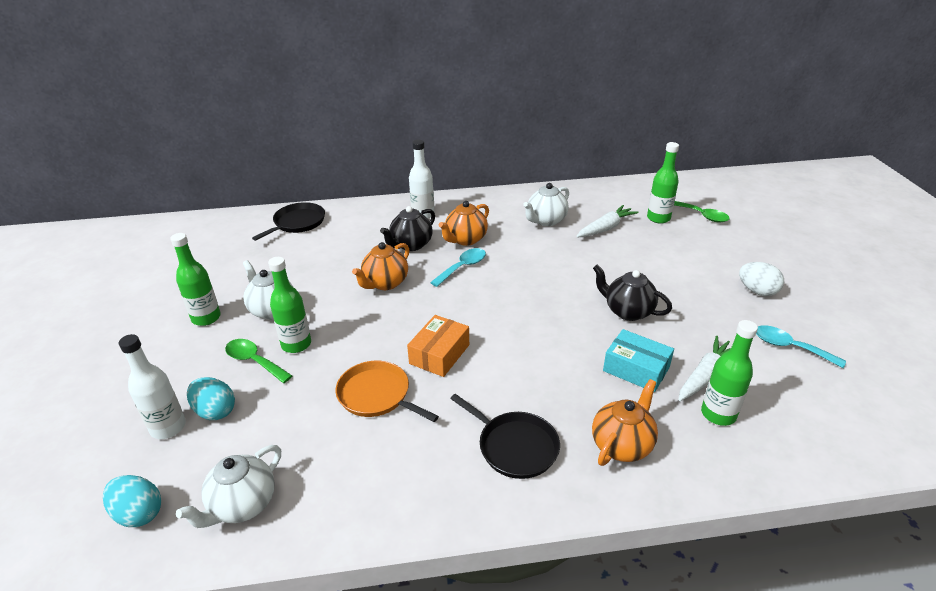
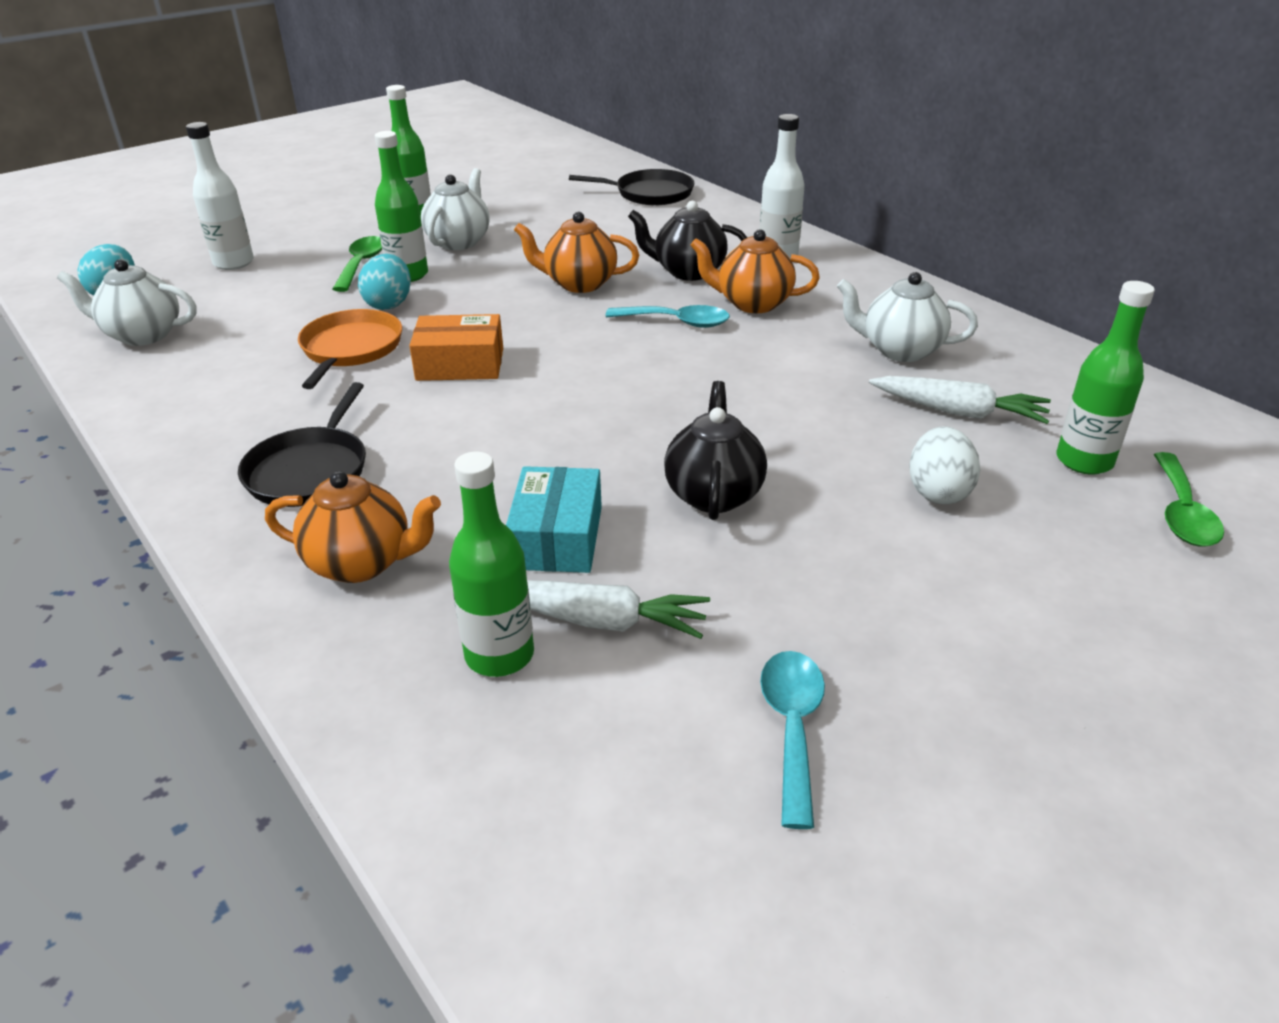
camera: 60 degrees right, 0 degrees up
turquoise egg [187,377,235,420] -> turquoise egg moved to [358,254,411,310]
white egg [739,262,784,296] -> white egg moved to [909,426,980,504]

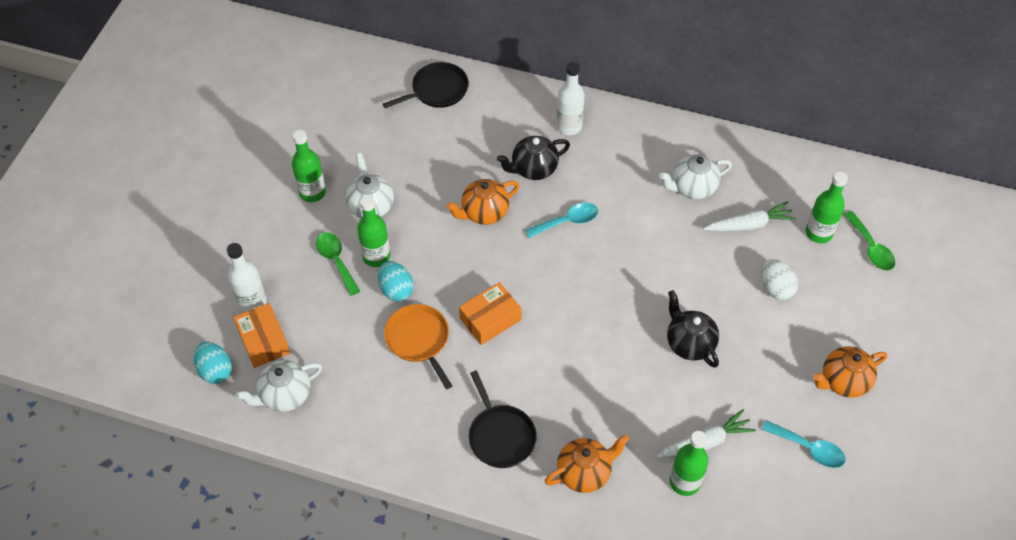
camera: 35 degrees left, 20 degrees up
turquoise box [506,466,602,573] -> none
orange teapot [690,229,820,313] -> orange teapot moved to [813,346,887,398]
turquoise spoon [760,651,825,829] -> turquoise spoon turned 150 degrees clockwise [762,420,846,468]
none -> orange box [233,303,290,368]

